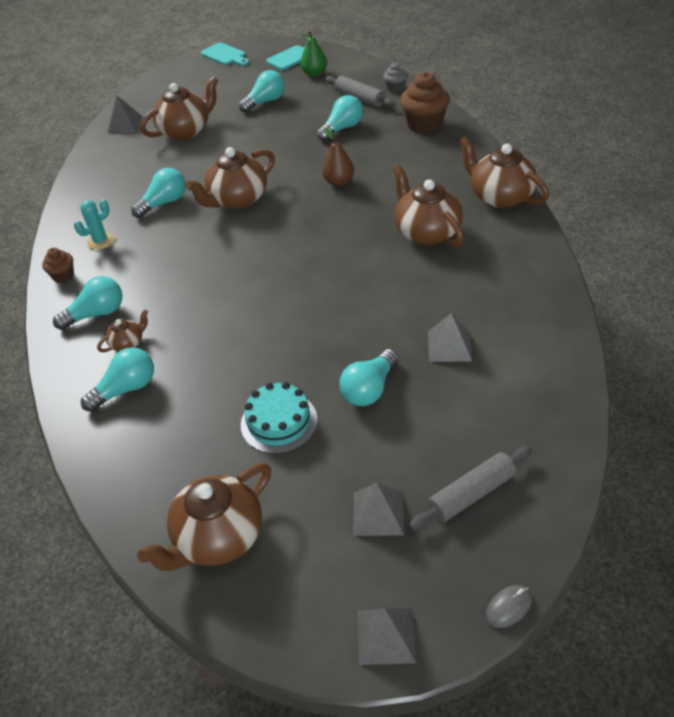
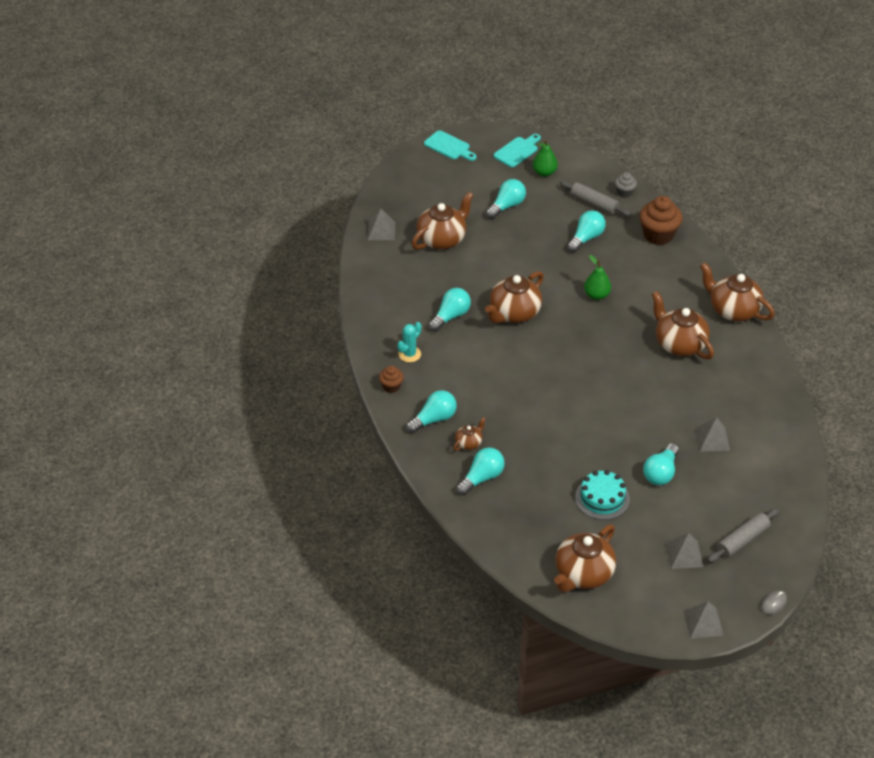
camera: 10 degrees left, 0 degrees up
brown pear [322,127,354,186] -> green pear [584,255,611,300]

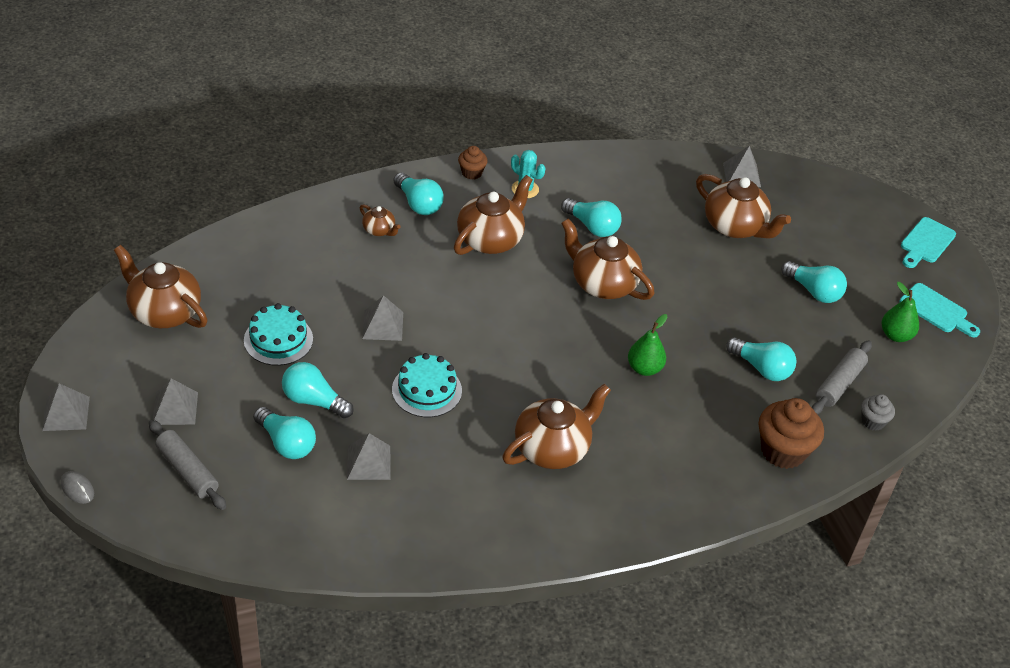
camera: 85 degrees right, 0 degrees up
turquoise light bulb [456,447,505,496] -> turquoise light bulb moved to [253,407,316,459]
brown teapot [700,262,775,321] -> brown teapot moved to [454,175,533,255]
none -> grey pyramid [362,295,403,341]
none -> turquoise cake [392,353,462,417]

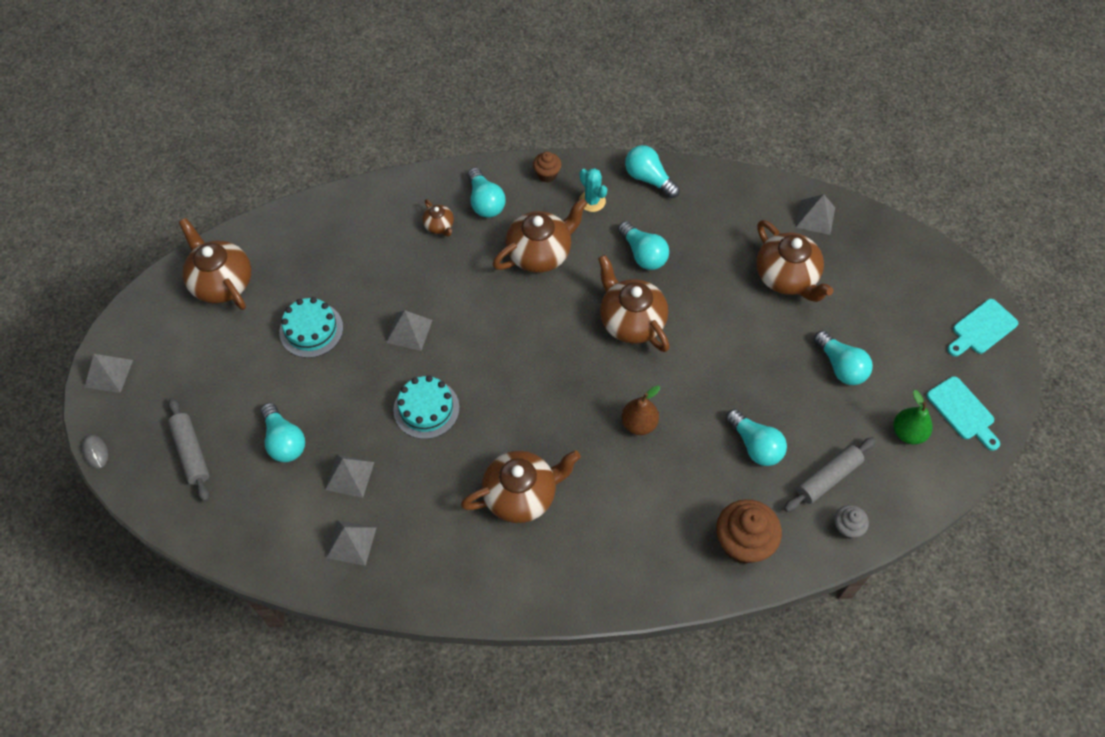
camera: 20 degrees right, 15 degrees up
grey pyramid [153,378,198,425] -> grey pyramid moved to [326,520,376,566]
turquoise light bulb [282,362,354,419] -> turquoise light bulb moved to [625,145,680,198]
green pear [628,314,667,376] -> brown pear [621,385,660,435]

